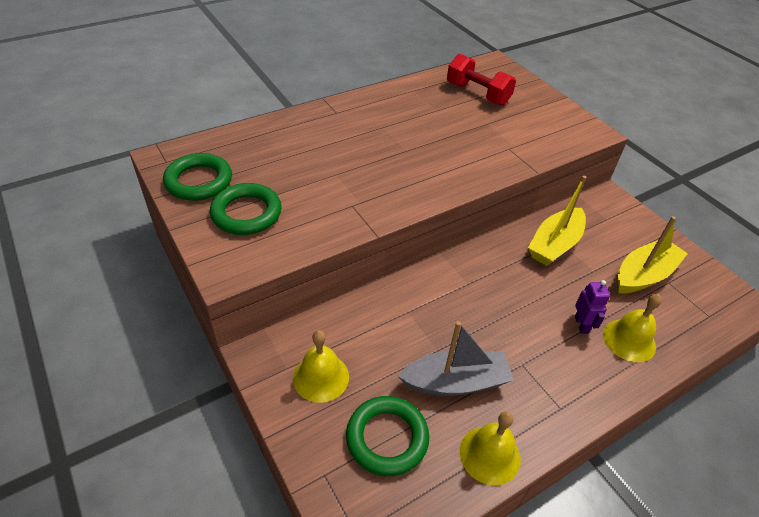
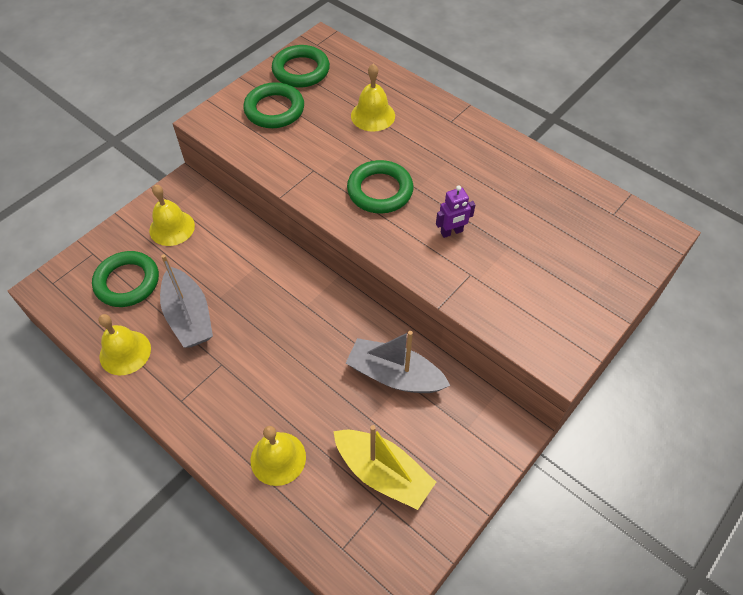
camera: 75 degrees right, 10 degrees up
red dumbbell [447,54,516,106] -> none
yellow boat [528,176,586,266] -> grey boat [346,331,450,393]
purple robot [575,280,610,334] -> purple robot moved to [436,186,475,238]
none -> green ring [347,160,414,214]
none -> yellow bell [351,64,395,132]

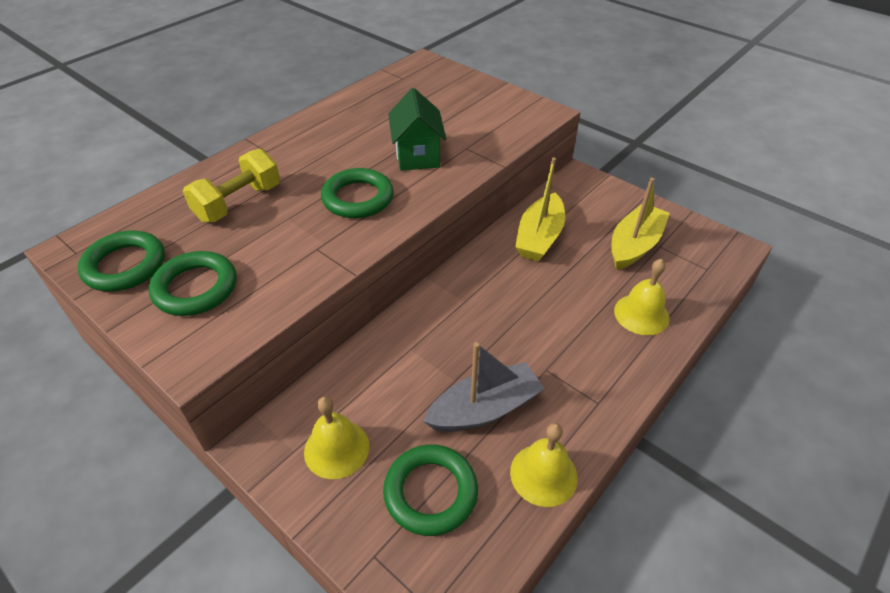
camera: 90 degrees left, 10 degrees down
grey boat [346,331,450,393] -> yellow boat [515,157,565,261]
yellow bell [351,64,395,132] -> yellow dumbbell [183,149,280,223]
purple robot [436,186,475,238] -> green house [388,88,446,171]

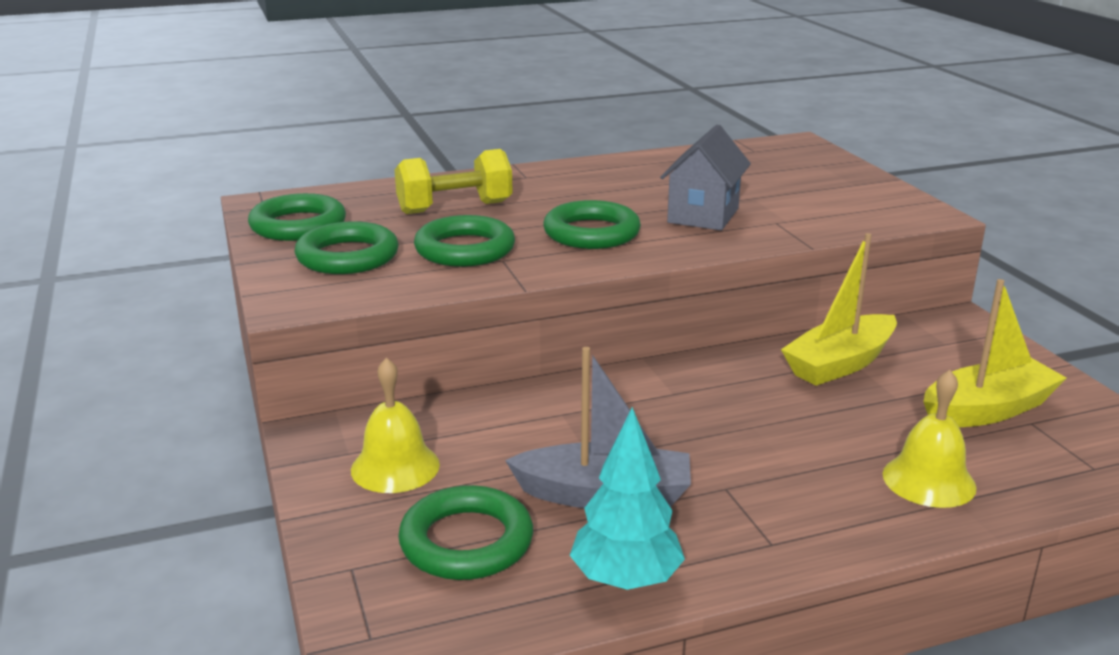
camera: 30 degrees right, 20 degrees down
green house [388,88,446,171] -> grey house [660,125,751,230]
yellow bell [510,423,577,507] -> turquoise tree [570,407,685,590]
none -> green ring [414,215,515,267]

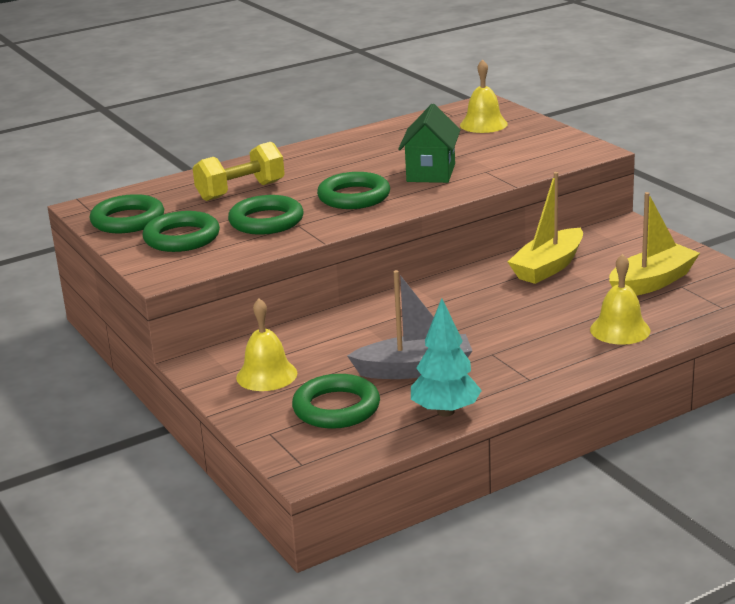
camera: 10 degrees left, 0 degrees up
grey house [660,125,751,230] -> green house [398,104,460,183]
none -> yellow bell [460,59,508,133]

